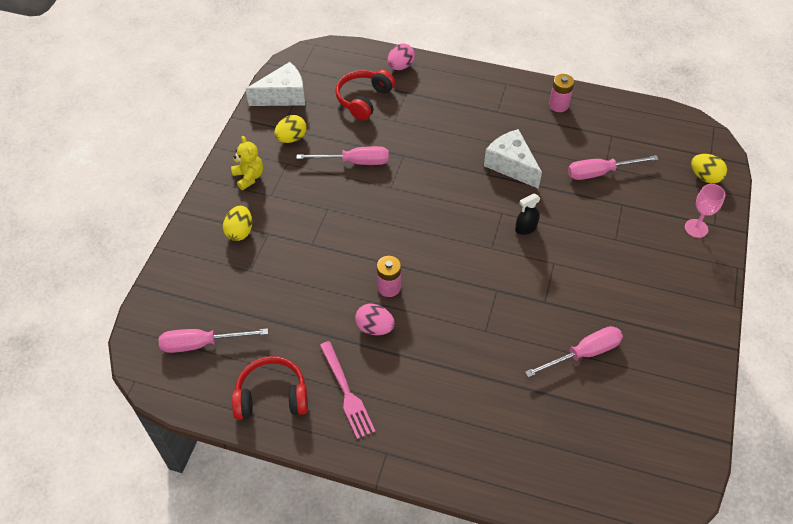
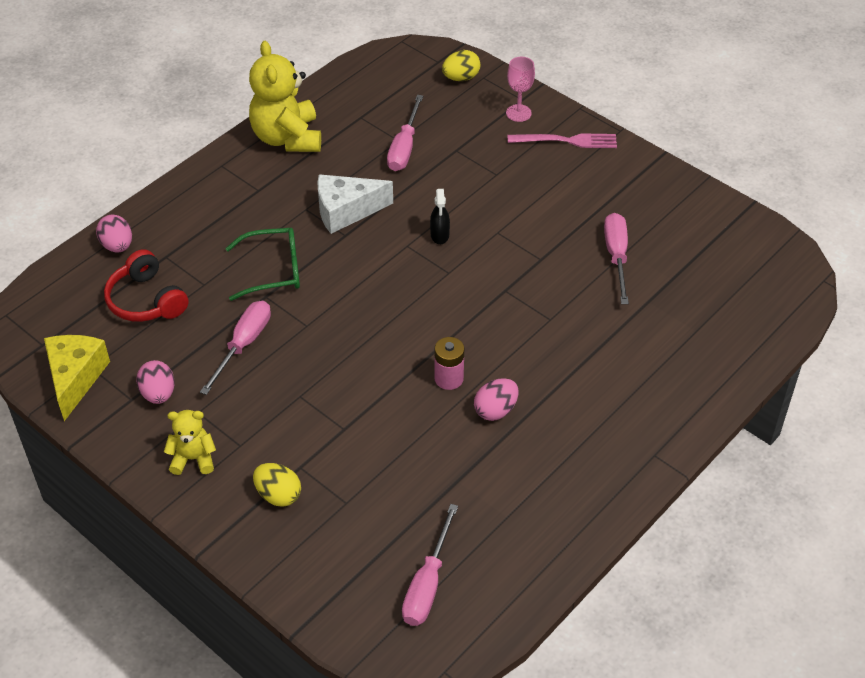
camera: 65 degrees left, 5 degrees down
red headphones [232,356,308,420] -> none
white cheese [245,62,305,106] -> yellow cheese [44,335,110,421]
yellow egg [274,115,307,143] -> pink egg [136,360,175,404]
pink fork [320,341,375,439] -> pink fork moved to [508,133,617,148]
pink battery [549,74,574,112] -> yellow teddy bear [249,41,321,152]
none -> green glasses [225,228,300,301]

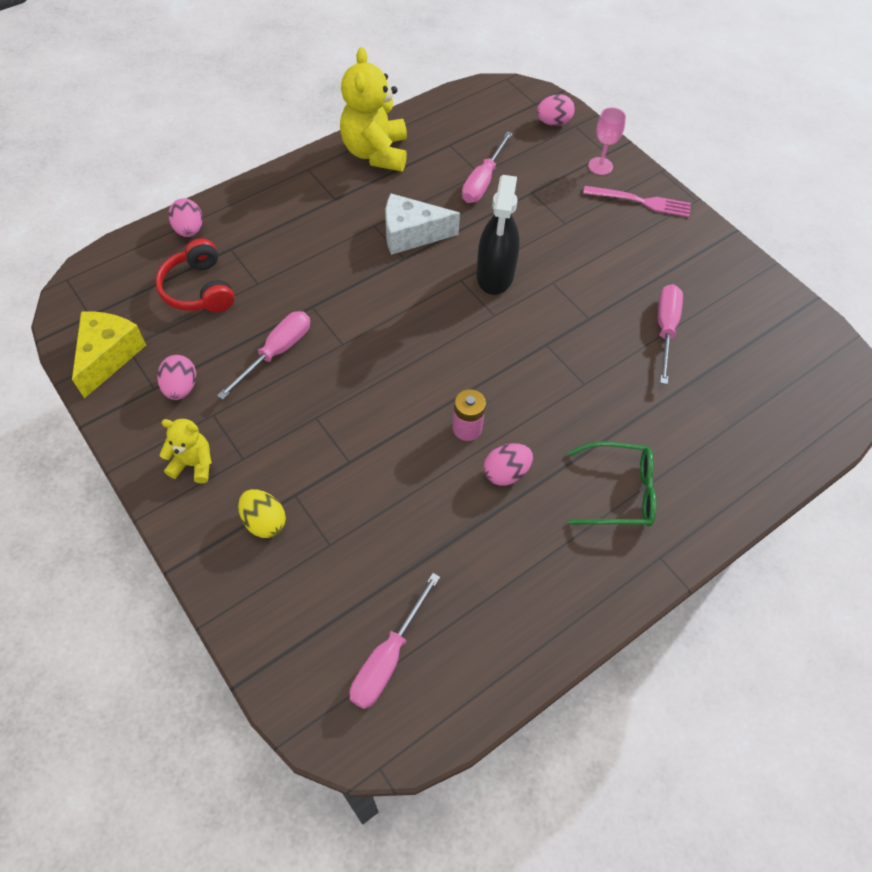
camera: 10 degrees right, 10 degrees up
green glasses [225,228,300,301] -> green glasses moved to [567,441,657,527]
black spray bottle [430,189,450,244] -> black spray bottle [477,175,520,295], size x2.02
yellow egg [442,50,480,81] -> pink egg [536,94,575,126]

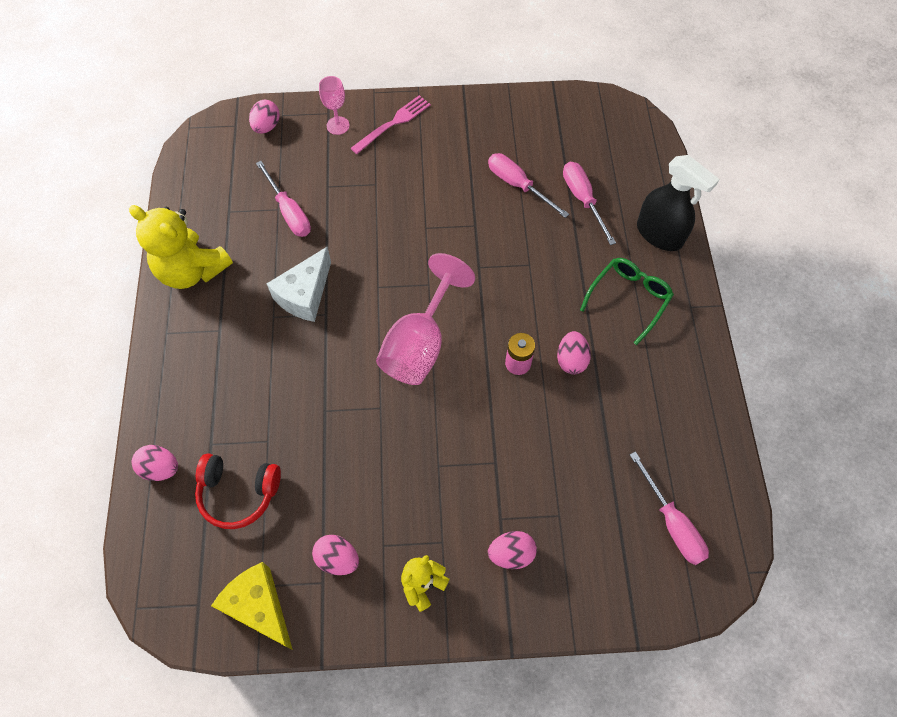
camera: 55 degrees left, 5 degrees up
pink screwdriver [217,311,310,400] -> pink screwdriver moved to [563,162,616,245]
yellow egg [238,489,286,538] -> pink egg [488,531,537,569]
black spray bottle [477,175,520,295] -> black spray bottle moved to [637,155,719,251]
none -> pink goblet [376,253,475,385]

